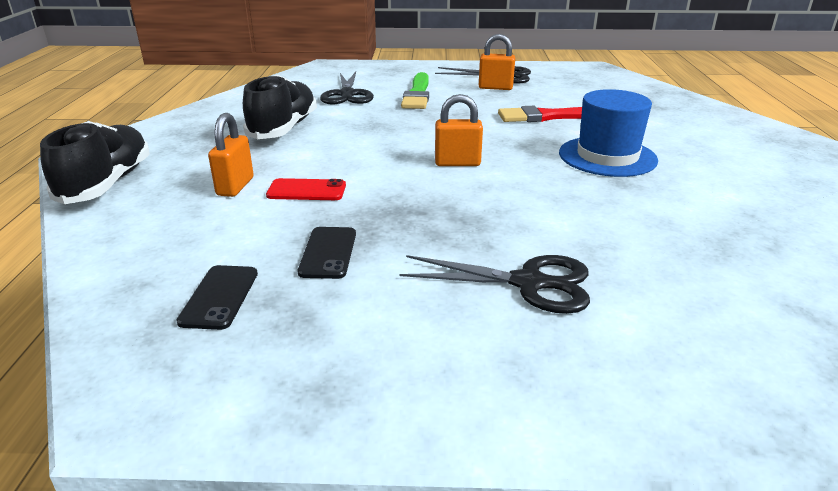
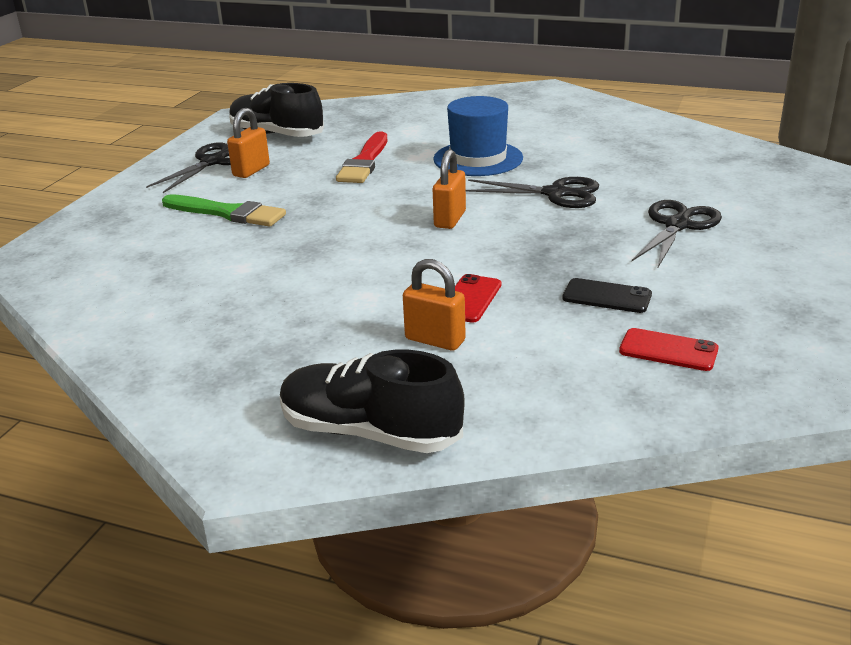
camera: 70 degrees left, 0 degrees up
black phone [176,265,258,330] -> red phone [619,328,719,371]
black shoe [243,75,317,139] -> black shoe moved to [229,83,324,137]
black scissors [320,72,374,105] -> black scissors moved to [466,177,599,208]

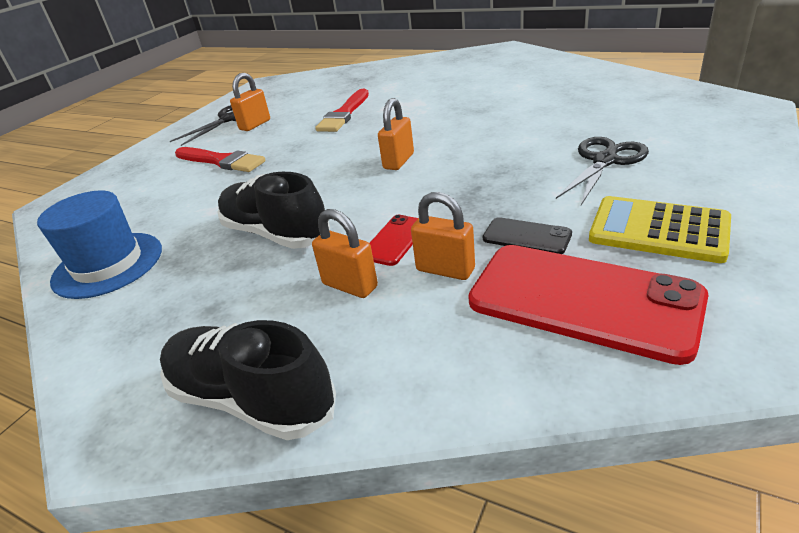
camera: 10 degrees right, 5 degrees up
green brush [162,194,286,227] -> red brush [175,147,266,172]
black shoe [229,83,324,137] -> black shoe moved to [218,172,330,249]
blue hat [433,96,523,176] -> blue hat moved to [37,191,162,299]
black scissors [466,177,599,208] -> none
red phone [619,328,719,371] -> red phone [468,245,708,365], size x2.20
none -> orange padlock [411,192,475,280]
none -> yellow calculator [589,196,731,263]

